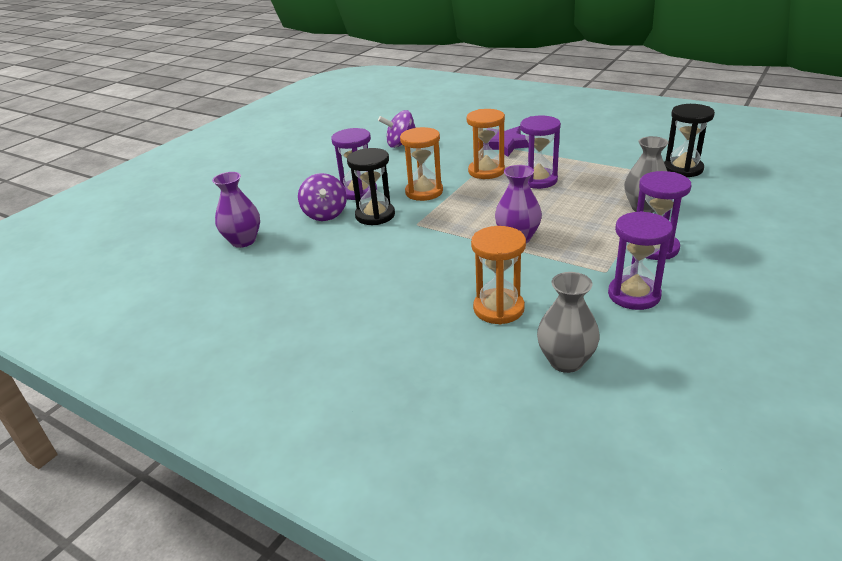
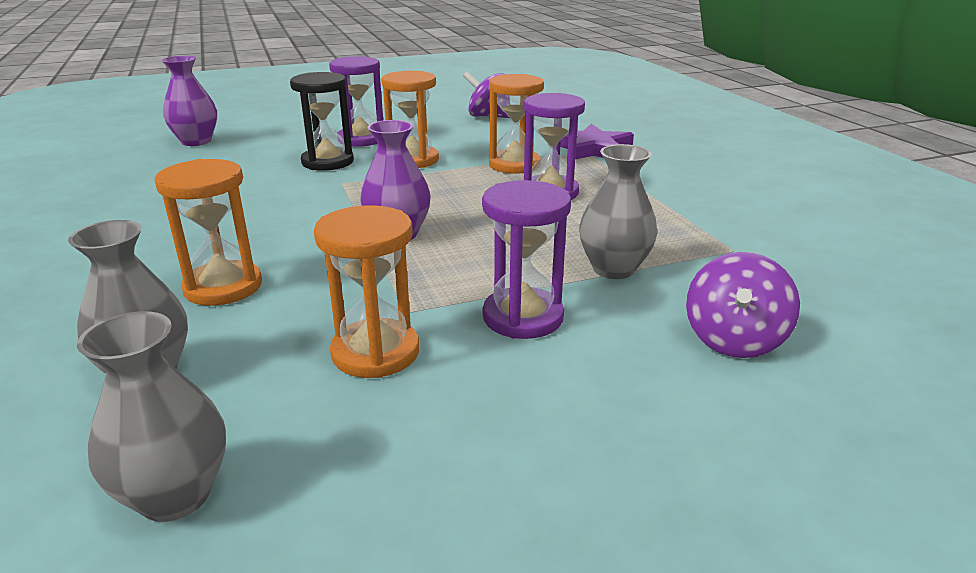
camera: 35 degrees right, 5 degrees down
purple spinning top [298,173,347,221] -> purple spinning top moved to [686,252,800,358]
purple hourglass [608,211,673,310] -> orange hourglass [314,205,419,378]
black hourglass [664,104,715,177] -> none
none -> grey vase [77,311,226,522]

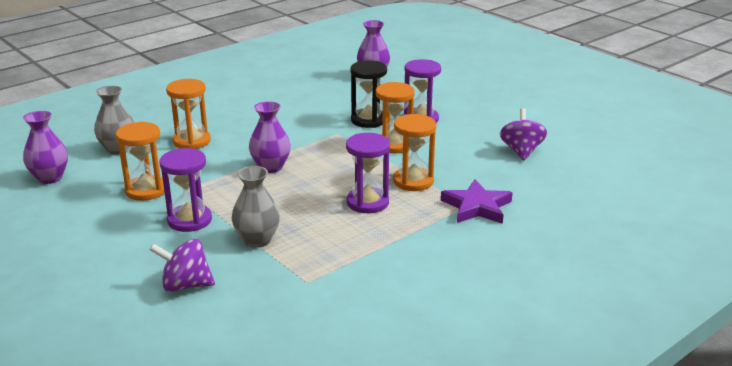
camera: 70 degrees right, 0 degrees up
grey vase [77,311,226,522] -> purple vase [23,111,68,184]

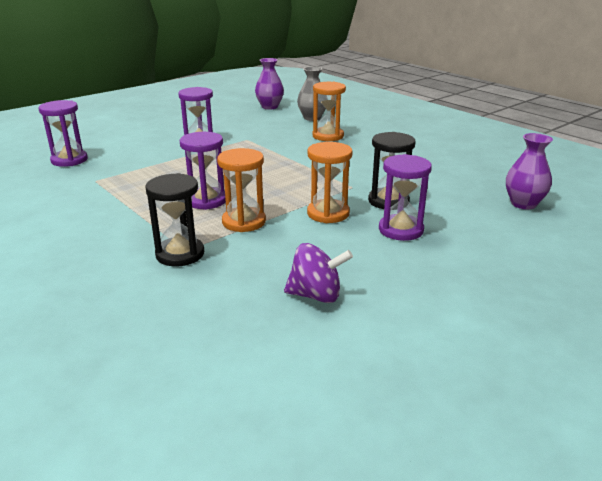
camera: 90 degrees right, 0 degrees up
orange hourglass [116,122,165,201] -> none
purple spinning top [149,239,215,292] -> none
grey vase [232,166,280,248] -> none
purple vase [249,101,291,173] -> none
purple star [441,179,512,224] -> black hourglass [145,173,204,266]
none -> purple hourglass [39,100,88,167]

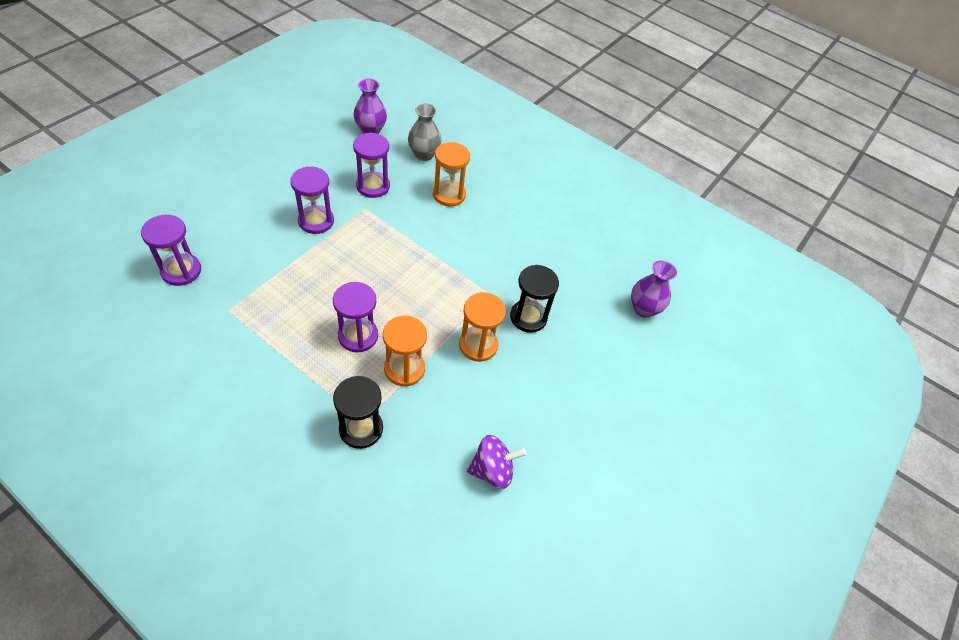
camera: 20 degrees left, 25 degrees up
purple hourglass [379,154,432,241] -> purple hourglass moved to [353,132,390,198]

